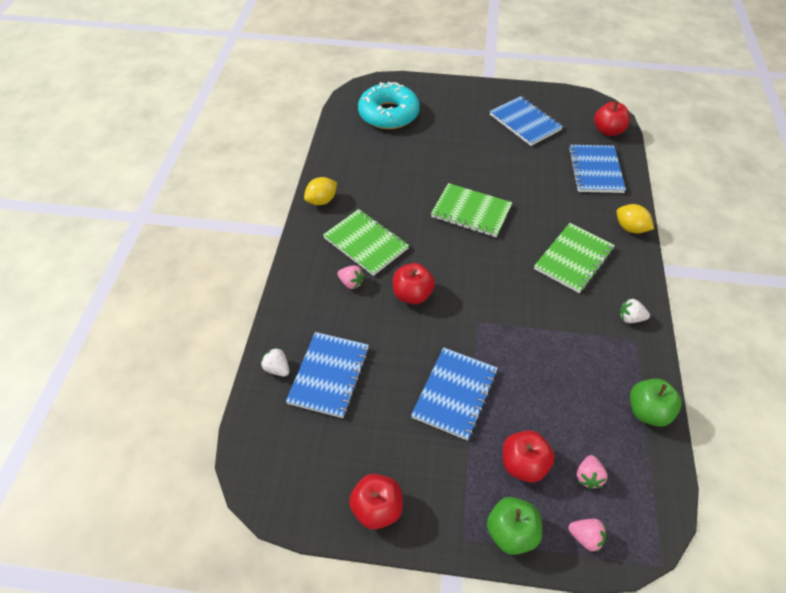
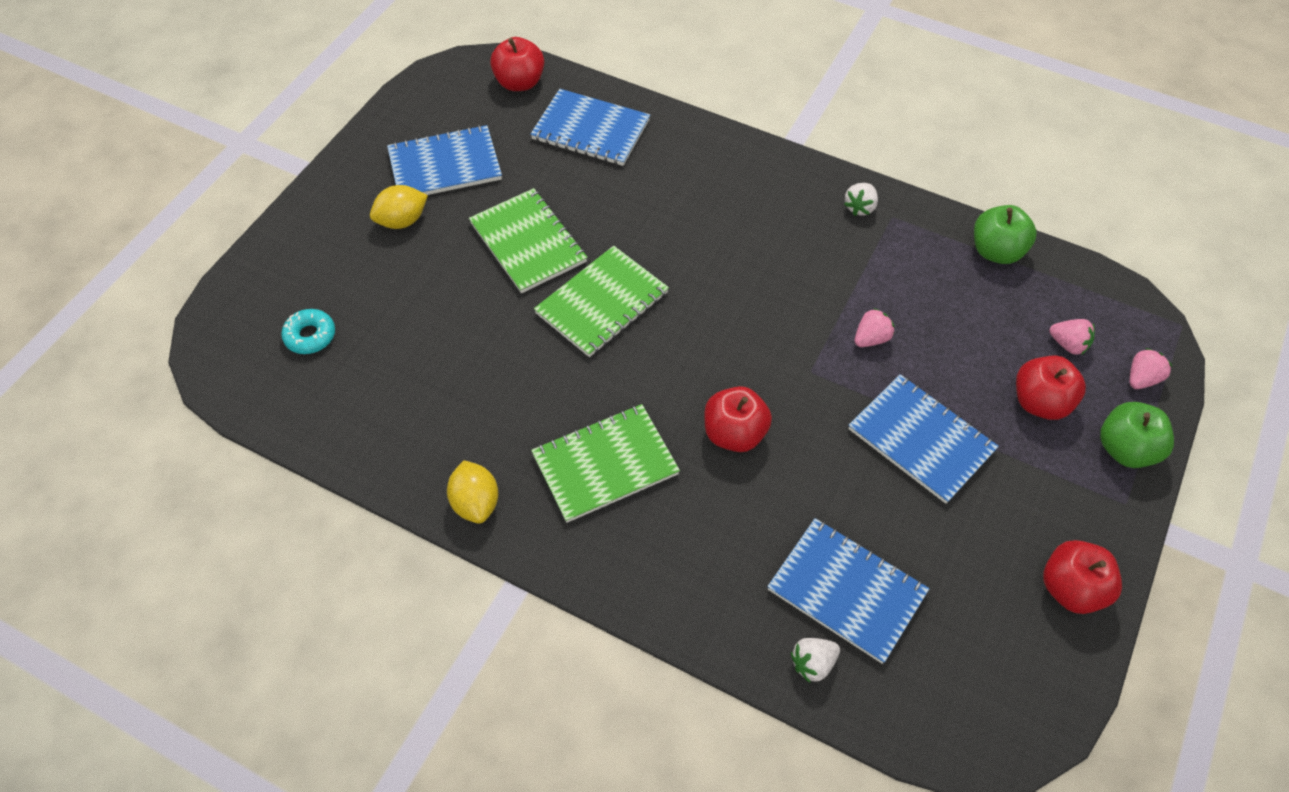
camera: 70 degrees left, 5 degrees up
pink strawberry [337,265,364,289] -> pink strawberry moved to [854,308,894,347]
turquoise donut [358,82,420,129] -> turquoise donut [281,309,335,354], size x0.45
green notebook [534,223,615,293] -> green notebook moved to [469,188,588,293]
yellow lemon [616,204,654,233] -> yellow lemon moved to [370,185,428,229]

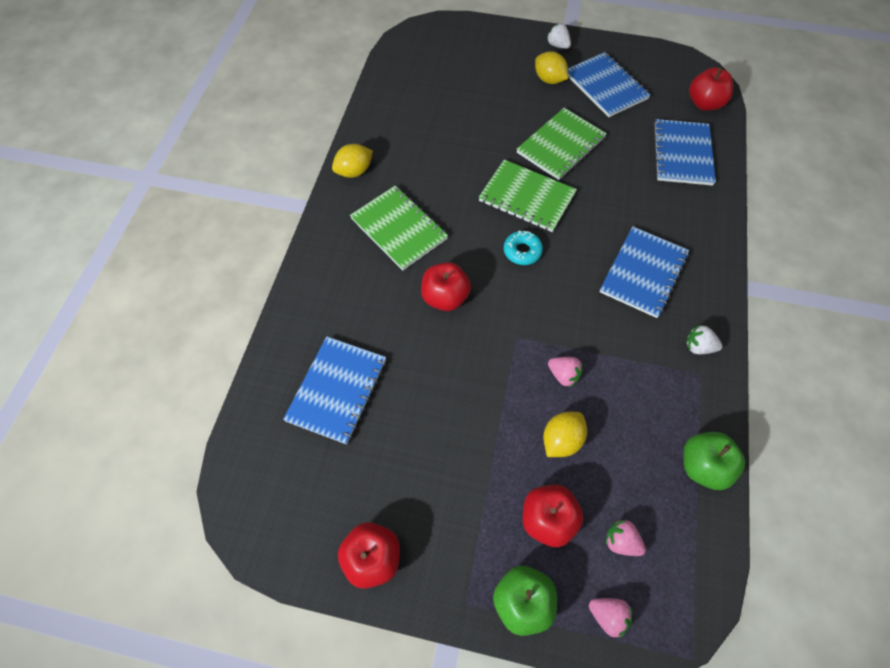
camera: 75 degrees right, 5 degrees up
turquoise donut [281,309,335,354] -> turquoise donut moved to [504,231,543,265]
white strawberry [791,638,840,683] -> white strawberry moved to [547,24,571,49]
blue notebook [848,374,999,504] -> blue notebook moved to [600,226,689,318]
pink strawberry [1049,319,1095,355] -> pink strawberry turned 105 degrees clockwise [605,520,646,556]
none -> yellow lemon [543,412,587,457]

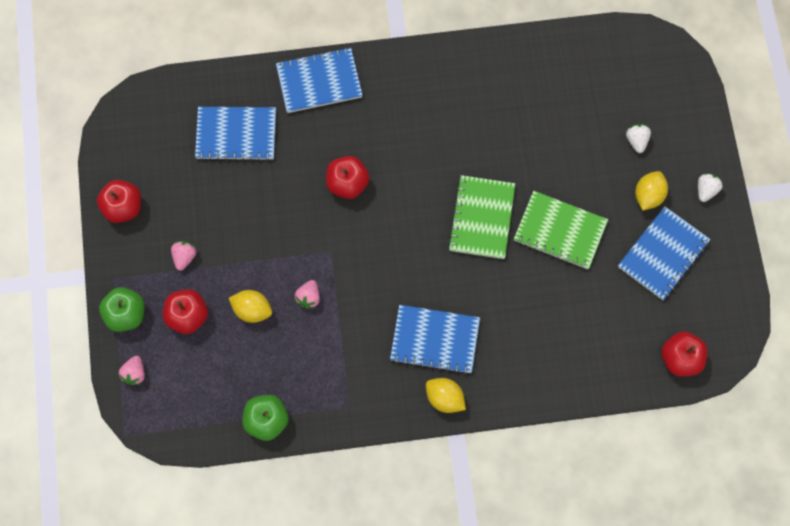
camera: 70 degrees right, 10 degrees up
yellow lemon [332,144,373,178] -> yellow lemon moved to [426,378,466,413]
green notebook [350,186,448,270] -> none
turquoise donut [504,231,543,265] -> none
pink strawberry [605,520,646,556] -> pink strawberry moved to [171,241,196,271]
blue notebook [653,119,716,186] -> blue notebook moved to [276,48,363,113]
white strawberry [686,325,723,354] -> white strawberry moved to [626,124,651,153]

